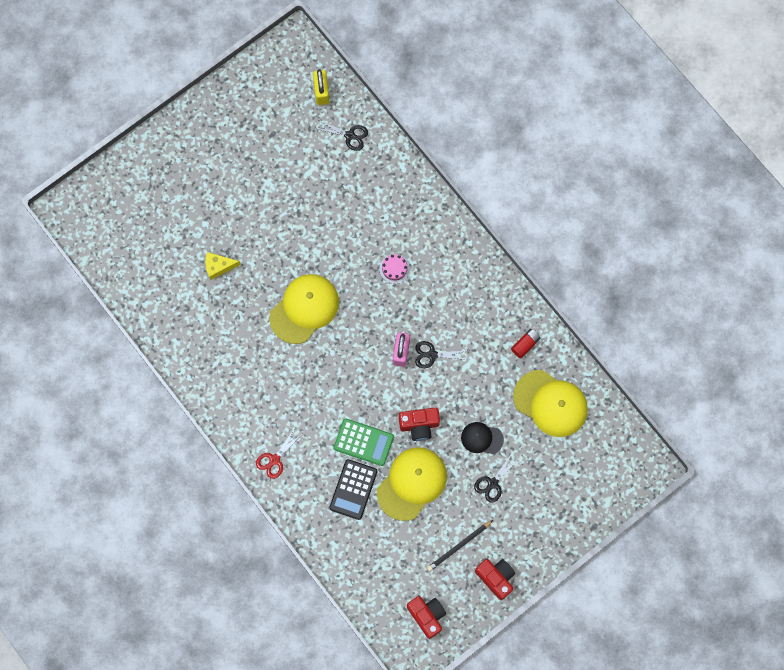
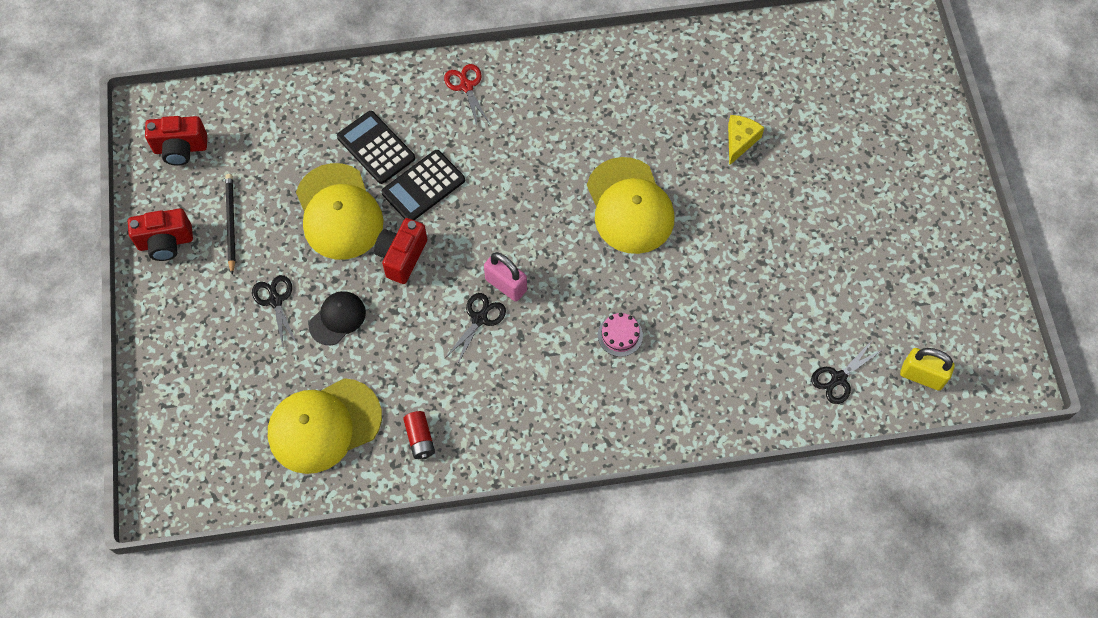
camera: 120 degrees right, 10 degrees down
green calculator [334,419,394,466] -> black calculator [381,150,465,220]

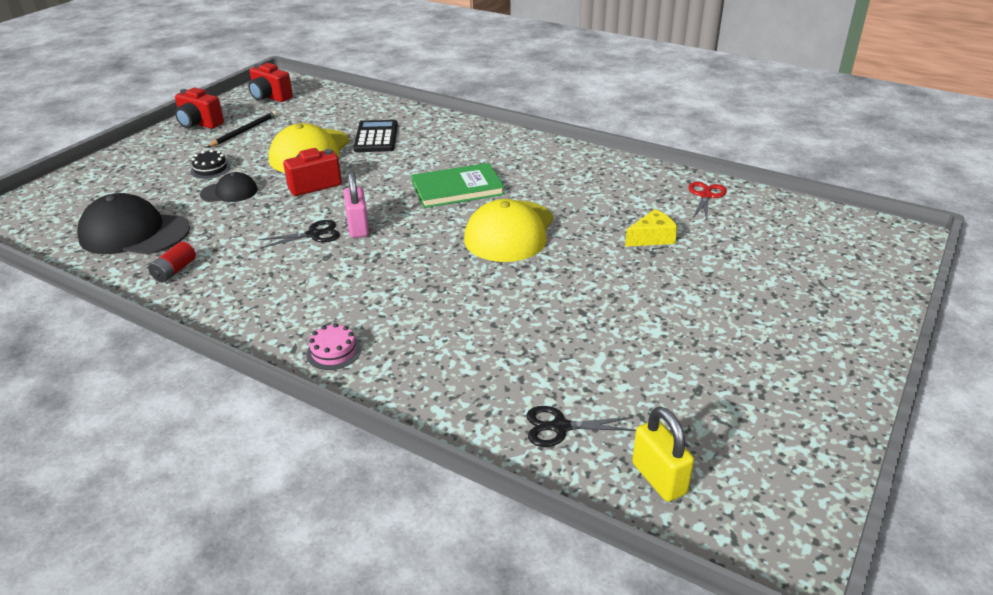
camera: 40 degrees right, 30 degrees down
black scissors [252,275,298,347] -> black cake [190,149,231,179]
yellow cap [268,378,382,474] -> black cap [77,193,190,255]
black calculator [381,150,465,220] -> none
red scissors [444,64,490,125] -> red scissors moved to [689,182,727,220]
pink cake [598,313,643,357] -> pink cake moved to [306,323,361,370]
none -> green book [411,163,505,208]

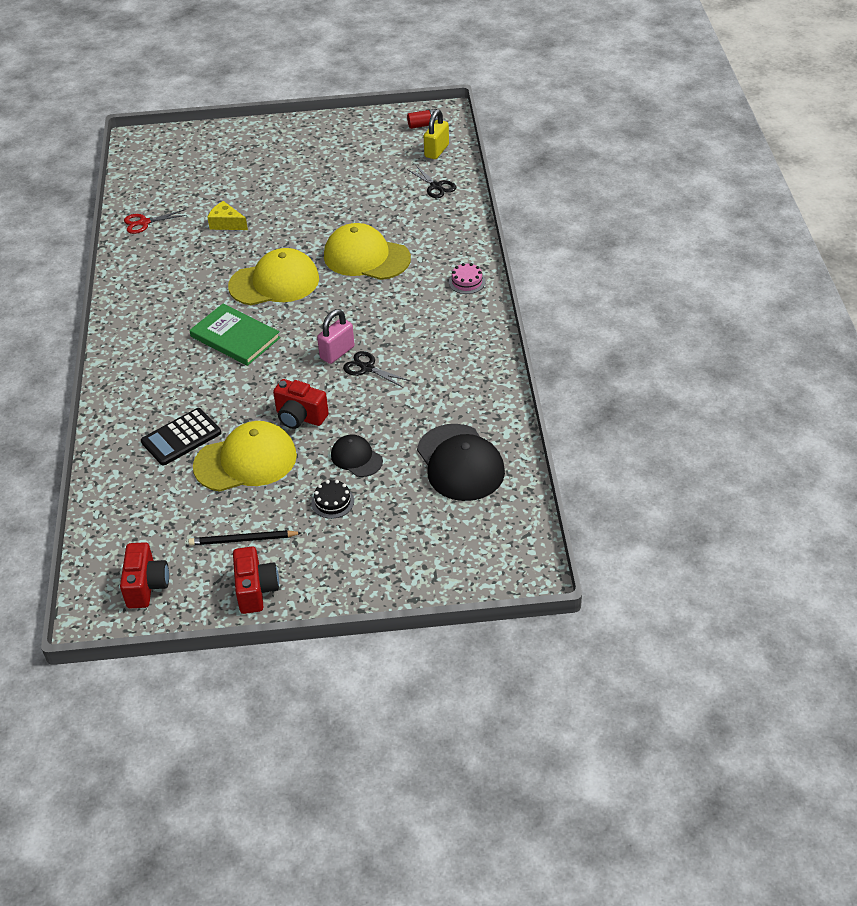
camera: 125 degrees left, 10 degrees up
red battery [148,242,196,282] -> red battery moved to [407,109,438,129]
none -> yellow cap [324,223,411,280]

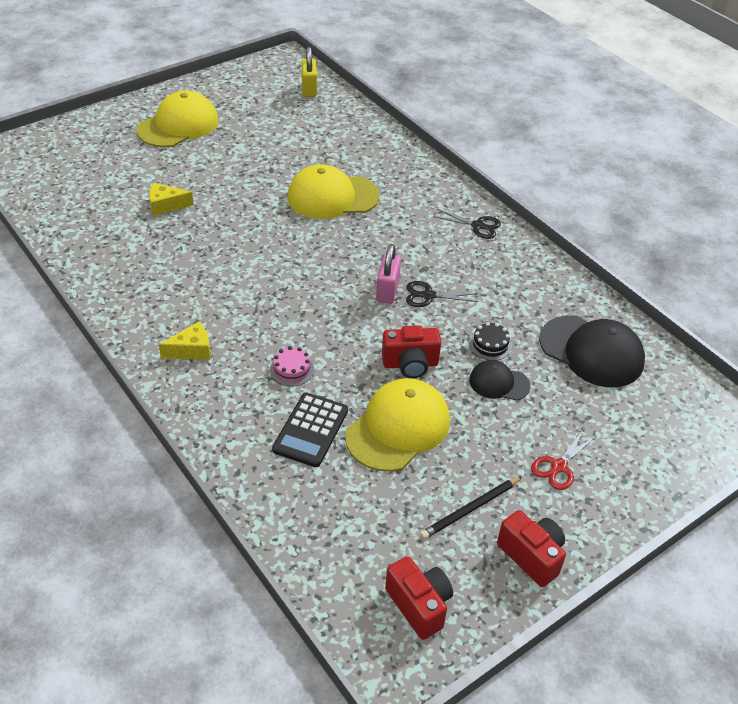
camera: 35 degrees left, 0 degrees up
red scissors [124,210,187,234] -> red scissors moved to [531,429,596,490]
green book [189,304,281,366] -> none
yellow cap [228,248,319,305] -> yellow cap moved to [137,90,218,147]
black cake [312,480,354,519] -> black cake moved to [469,322,512,360]
red battery [407,109,438,129] -> none
black scissors [407,165,456,198] -> black scissors moved to [433,209,501,239]
pink cake [449,263,485,294] -> pink cake moved to [270,346,314,387]
none -> yellow cheese [159,321,211,360]

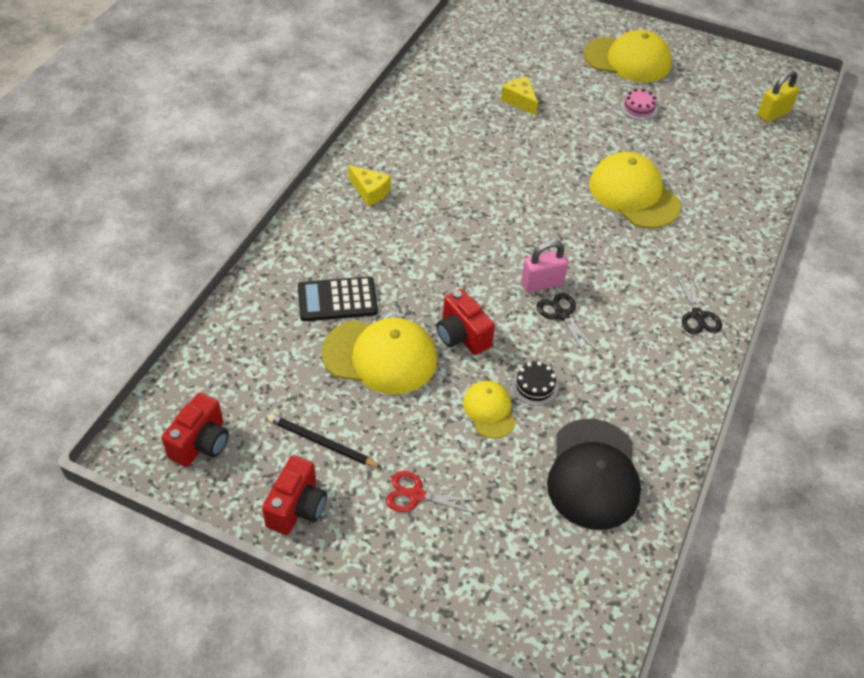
camera: 60 degrees right, 5 degrees up
pink cake [270,346,314,387] -> pink cake moved to [621,89,658,120]
black cap [469,360,530,401] -> yellow cap [463,381,516,439]

